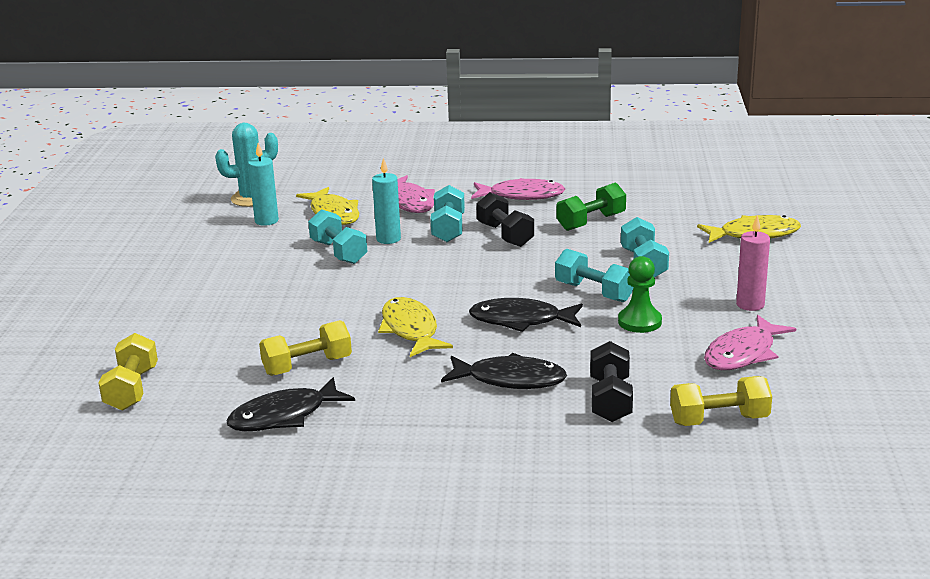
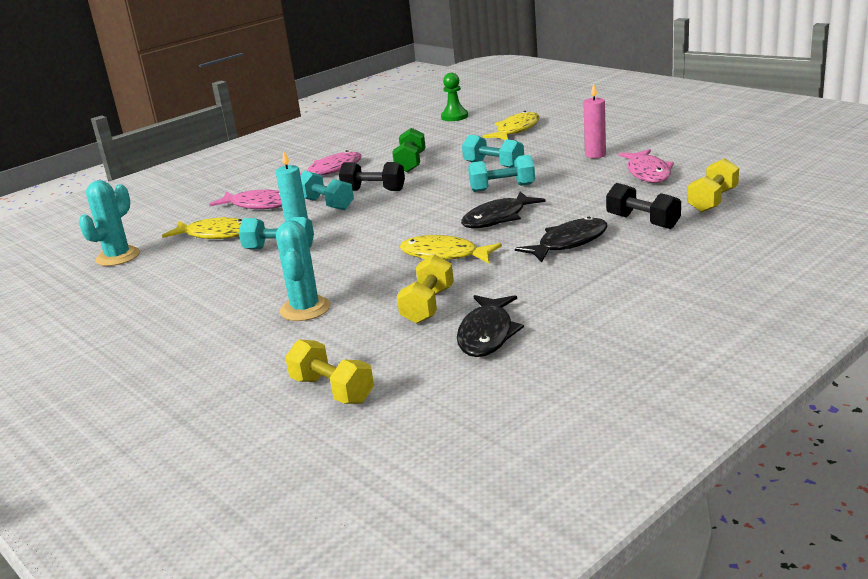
camera: 45 degrees left, 0 degrees up
turquoise candle [248,143,279,226] -> none
green pawn [618,256,662,333] -> green pawn moved to [441,73,468,121]
none -> turquoise cactus [276,220,331,321]

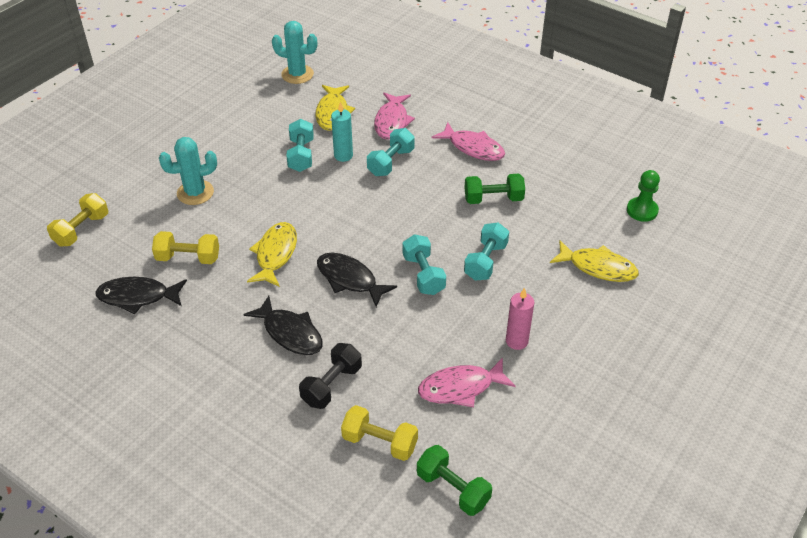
camera: 75 degrees right, 20 degrees up
black dumbbell [339,162,405,191] -> none
none -> green dumbbell [417,445,492,516]

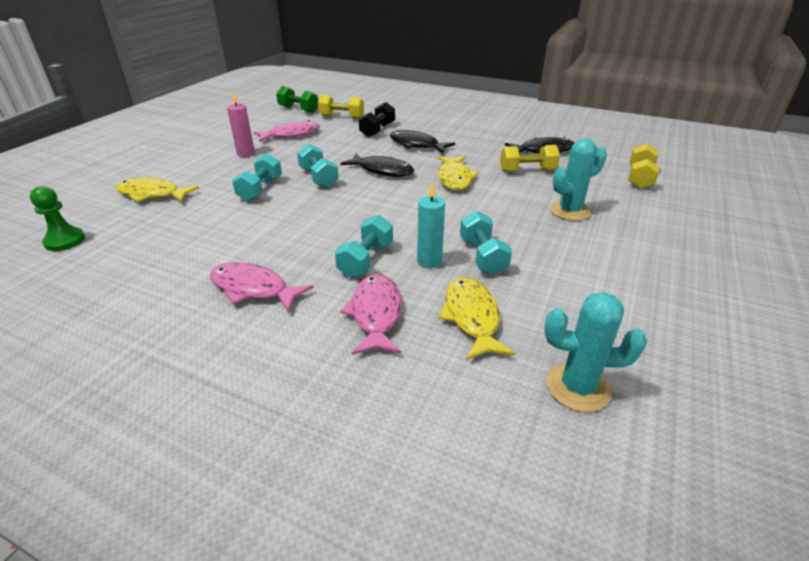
camera: 170 degrees right, 10 degrees down
green dumbbell [465,174,525,204] -> none

